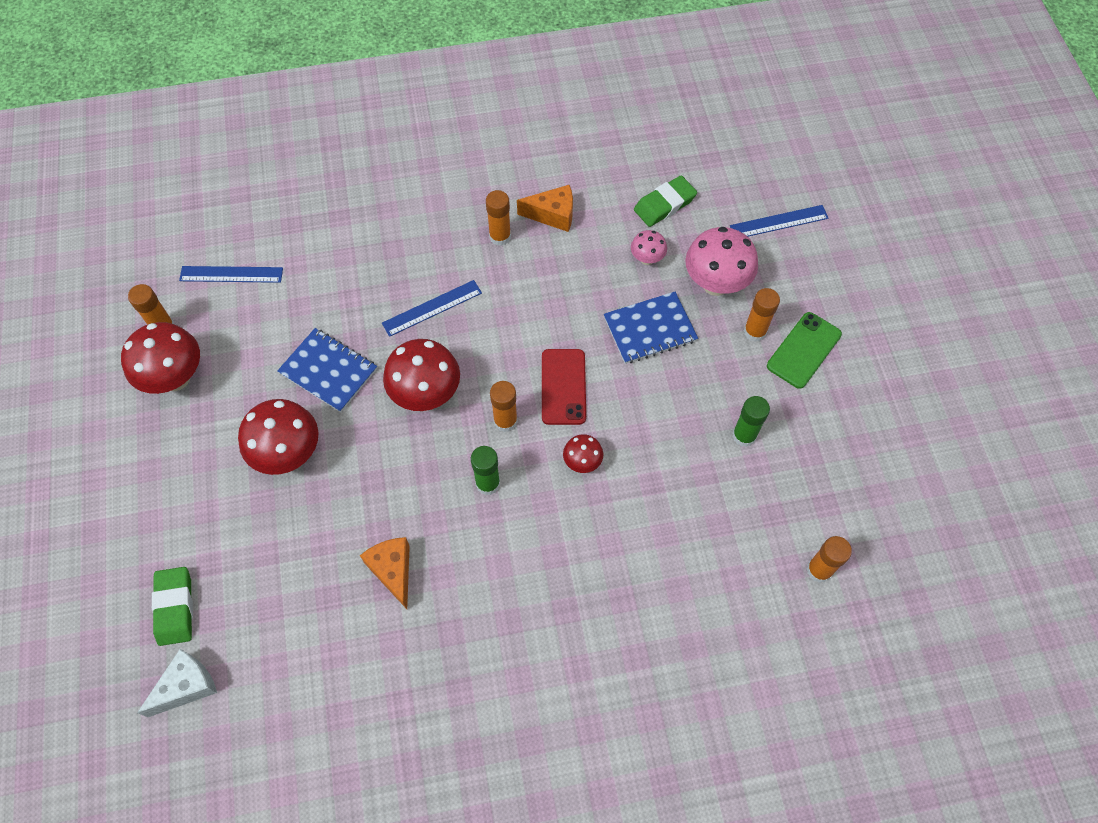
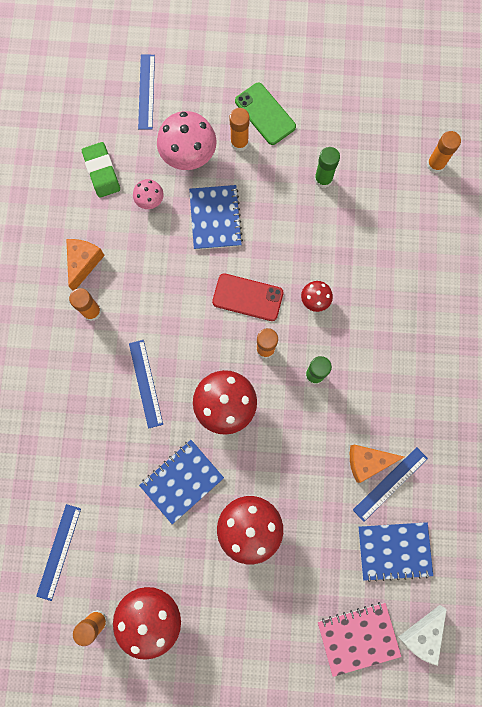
camera: 75 degrees left, 15 degrees up
white cheese [137,649,217,717] -> white cheese turned 120 degrees counterclockwise [399,605,447,666]
green eraser [152,567,193,646] -> pink notebook [318,602,401,677]
none -> blue ruler [353,447,428,522]
none -> blue notebook [358,522,433,582]

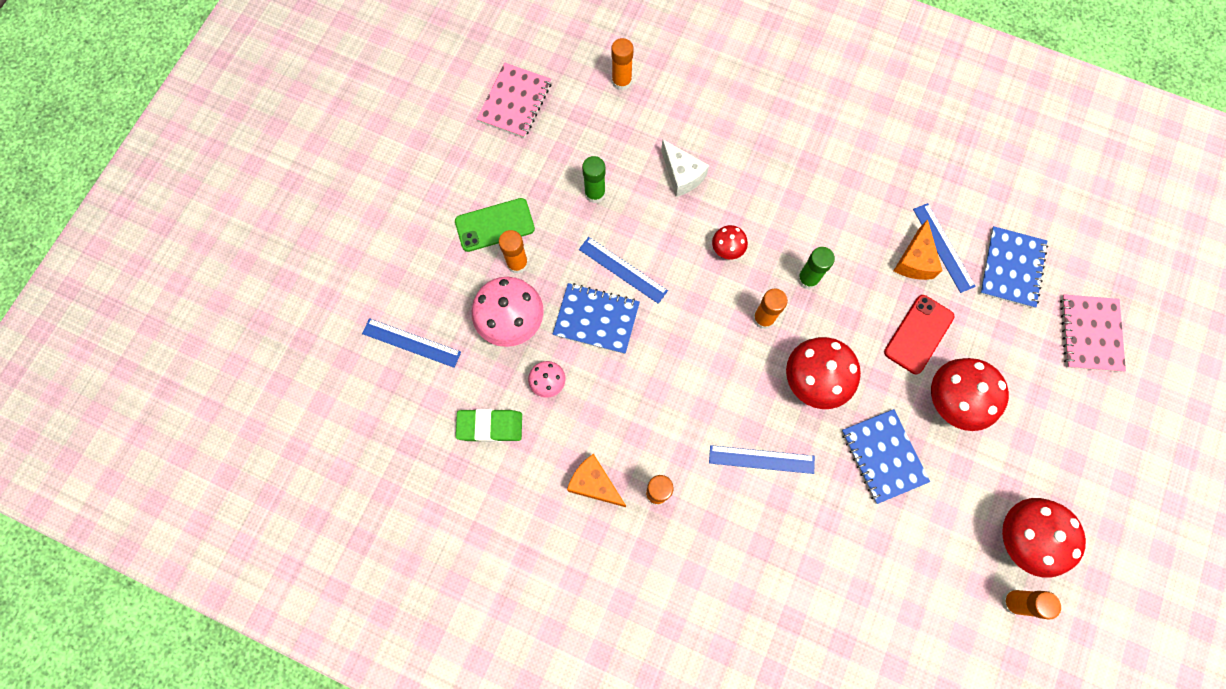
camera: 70 degrees left, 5 degrees down
blue ruler [36,504,81,601] -> blue ruler moved to [579,237,668,304]
red phone [212,273,284,321] -> red phone moved to [884,295,954,374]
white cheese [399,605,447,666] -> white cheese moved to [661,139,709,197]
none -> pink notebook [477,63,552,138]

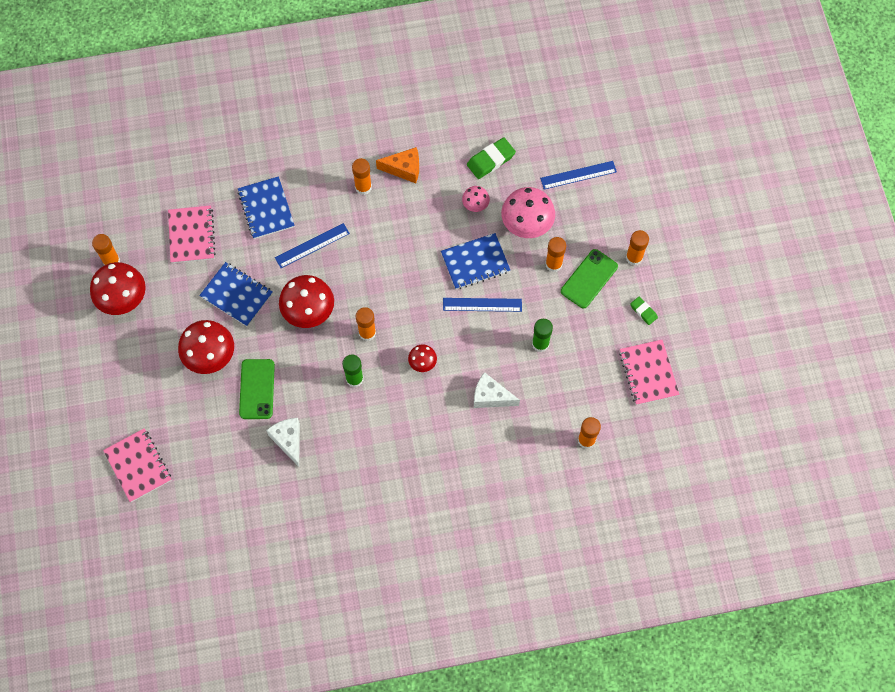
camera: 145 degrees right, 5 degrees down
red phone [884,295,954,374] -> green phone [239,359,275,419]
orange cheese [893,219,943,280] -> white cheese [266,418,300,467]
blue ruler [913,203,976,293] -> none
blue notebook [979,226,1048,308] -> blue notebook moved to [238,176,295,239]
none -> pink notebook [168,205,216,263]
none -> orange glue stick [626,230,649,266]
none -> green eraser [630,296,658,325]

